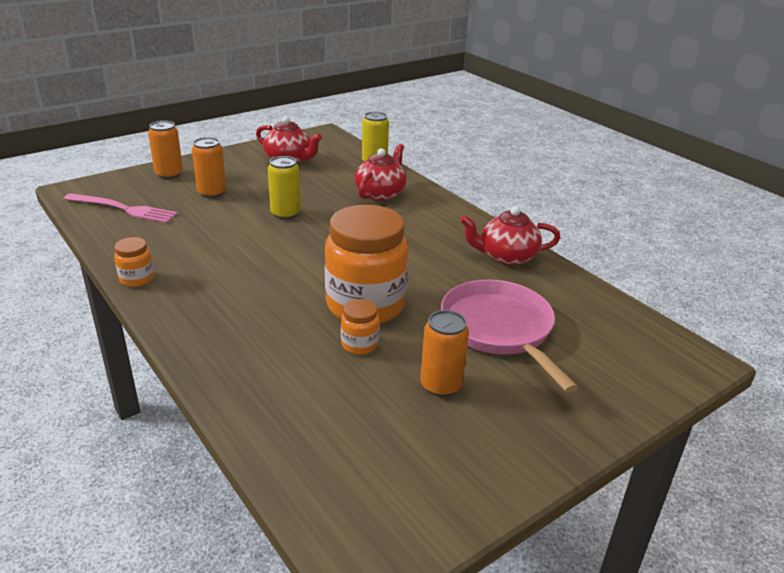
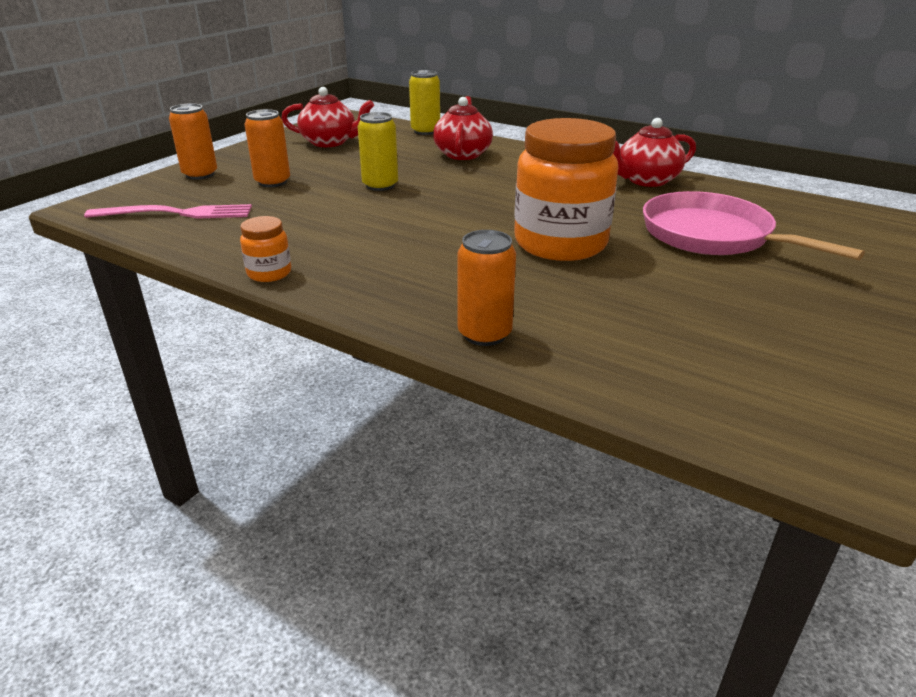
camera: 20 degrees left, 0 degrees up
orange jar [341,299,379,355] -> none
orange can [420,310,469,397] -> orange can moved to [458,230,516,346]

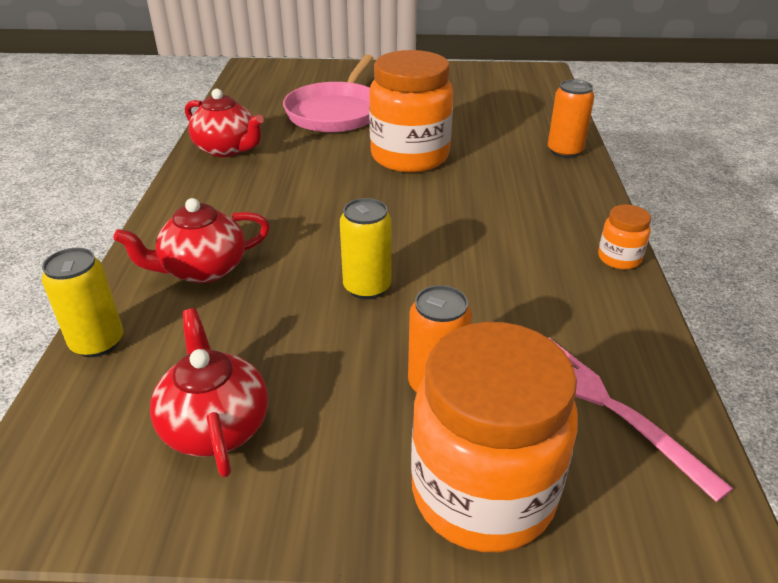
camera: 120 degrees left, 5 degrees up
orange can [169,103,217,180] -> orange jar [411,322,578,552]

